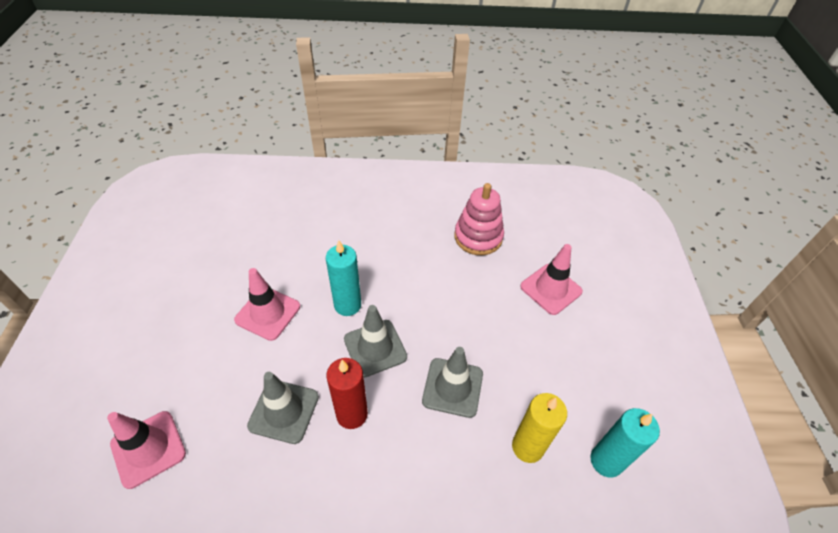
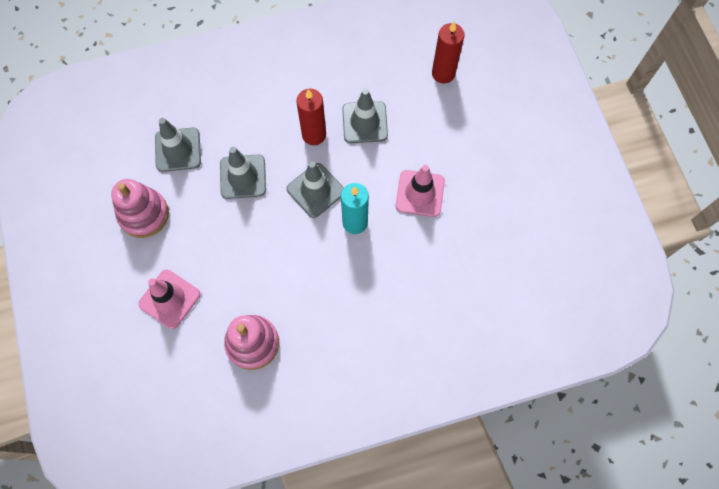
camera: 165 degrees right, 20 degrees up
pink traffic cone [107,411,186,489] -> red candle [432,22,464,83]
yellow candle [512,393,567,463] -> grey traffic cone [155,118,201,172]
turquoise candle [590,408,660,478] -> none
none -> pink stacking toy [111,179,169,238]

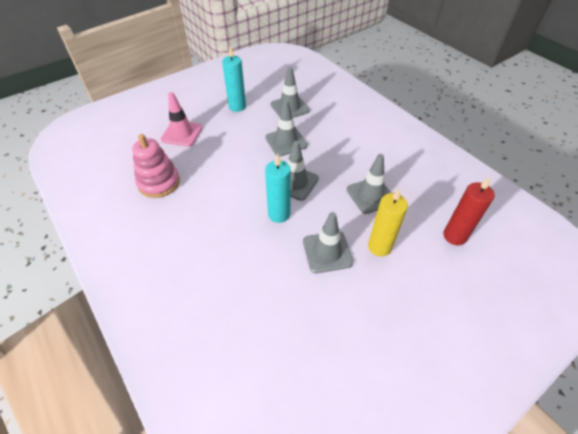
camera: 70 degrees right, 20 degrees down
pink stacking toy [111,179,169,238] -> turquoise candle [222,47,246,112]
red candle [296,89,326,145] -> none
pink traffic cone [395,165,445,217] -> grey traffic cone [303,212,353,273]
none -> yellow candle [368,189,408,257]

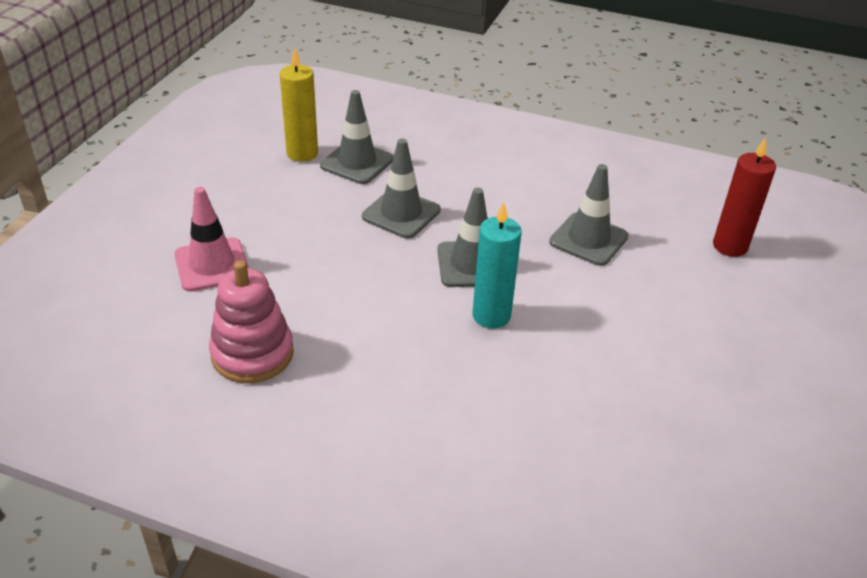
camera: 35 degrees left, 10 degrees down
turquoise candle [222,47,246,112] -> none
grey traffic cone [303,212,353,273] -> none
yellow candle [368,189,408,257] -> yellow candle moved to [280,48,318,162]

